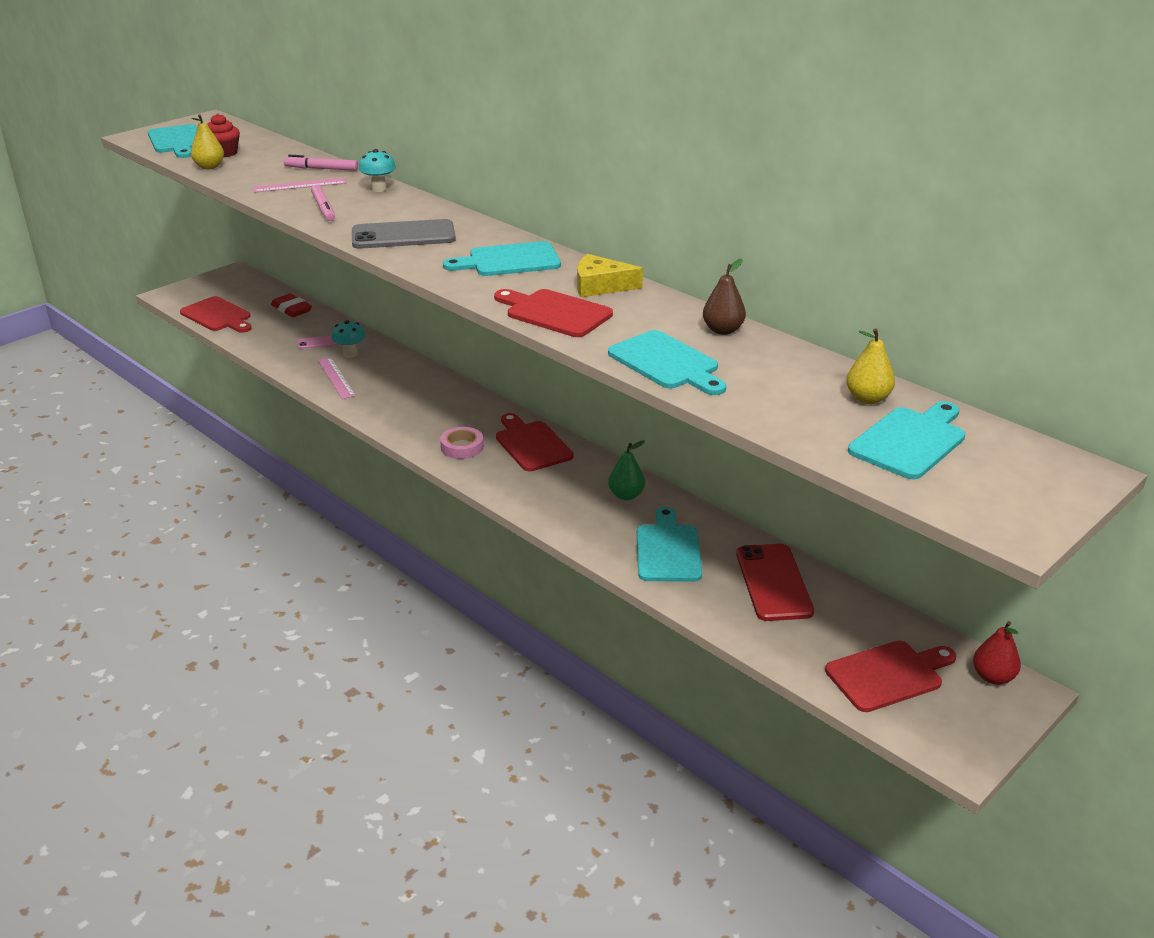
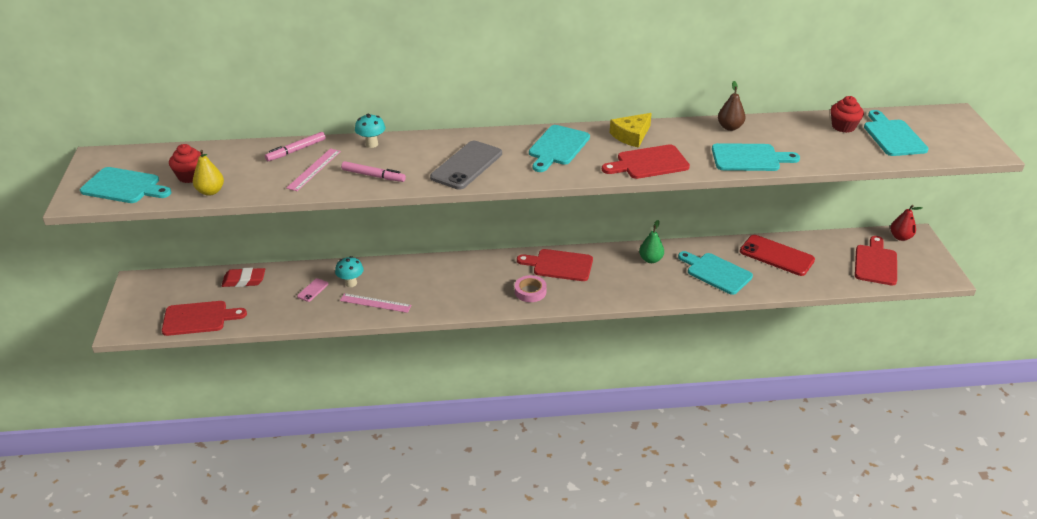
camera: 50 degrees left, 5 degrees up
yellow pear [846,328,895,404] -> red cupcake [831,96,864,133]

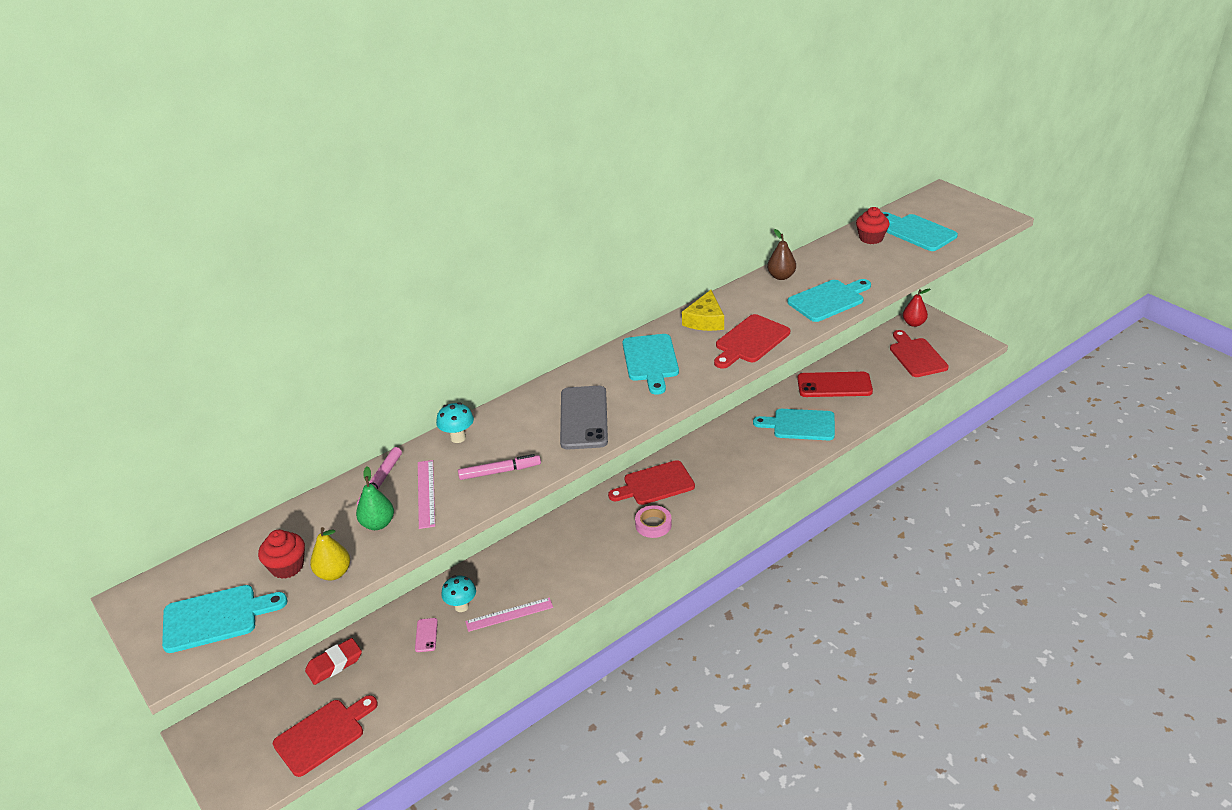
camera: 30 degrees left, 0 degrees up
green pear [639,220,664,263] -> green pear moved to [356,467,394,530]

